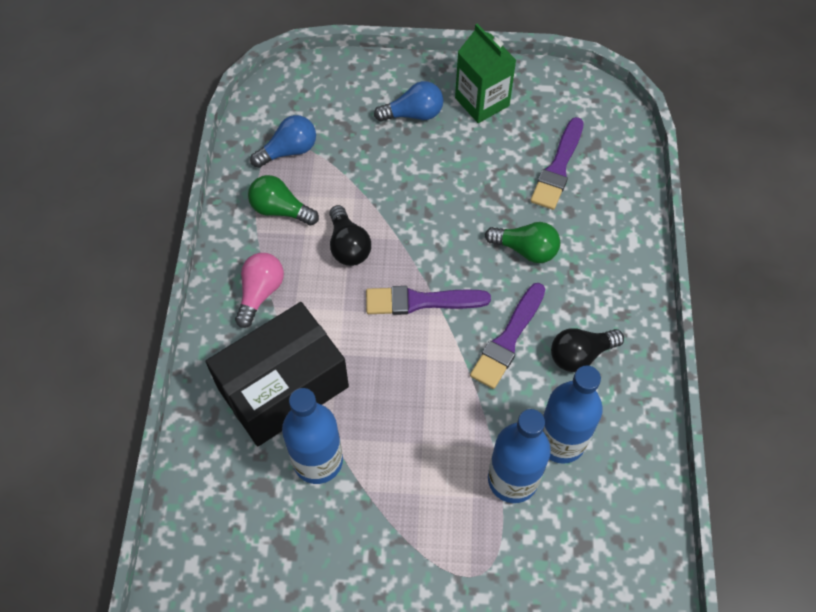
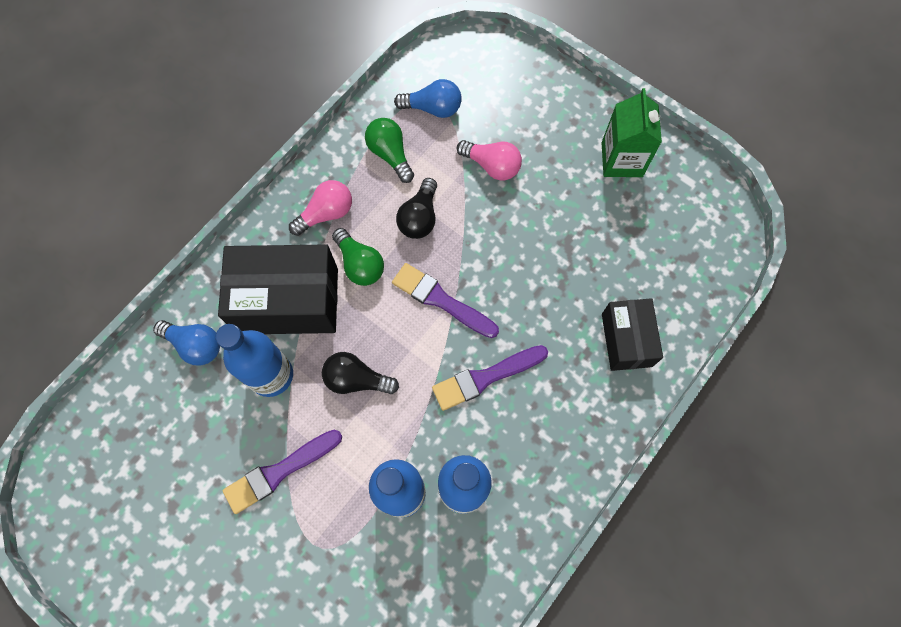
camera: 35 degrees right, 10 degrees up
blue light bulb [374,81,443,122] -> blue light bulb moved to [153,320,220,365]
green light bulb [485,222,560,263] -> green light bulb moved to [332,228,384,286]
purple brush [530,117,584,210] -> purple brush moved to [223,429,342,514]
black light bulb [551,328,624,372] -> black light bulb moved to [322,352,399,394]
none -> pink light bulb [457,140,522,180]
none -> black box [602,298,663,371]

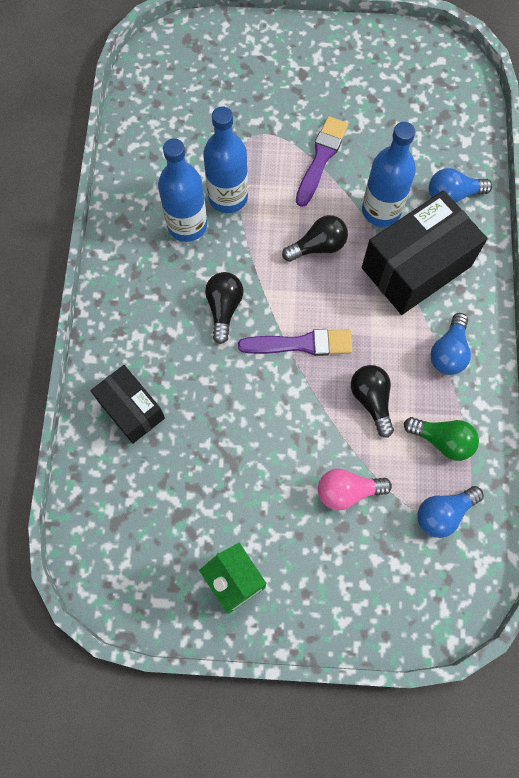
camera: 145 degrees right, 0 degrees up
pink light bulb [289,180,352,236] -> blue light bulb [430,313,471,375]
green light bulb [332,228,384,286] -> none
purple brush [432,345,548,411] -> black light bulb [205,272,243,344]

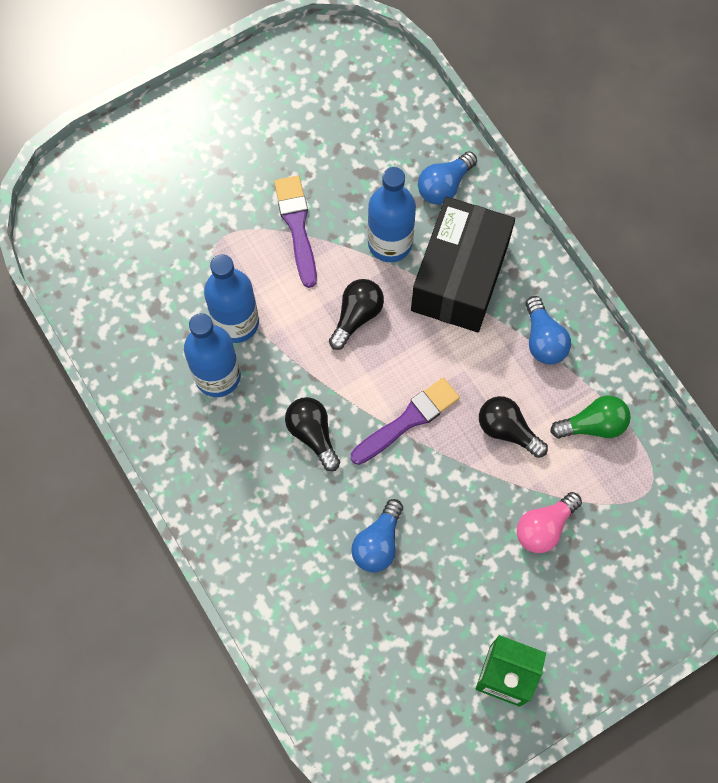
camera: 35 degrees left, 0 degrees up
black box [91,365,165,444] -> none
blue light bulb [417,486,484,538] -> blue light bulb moved to [351,499,403,572]

